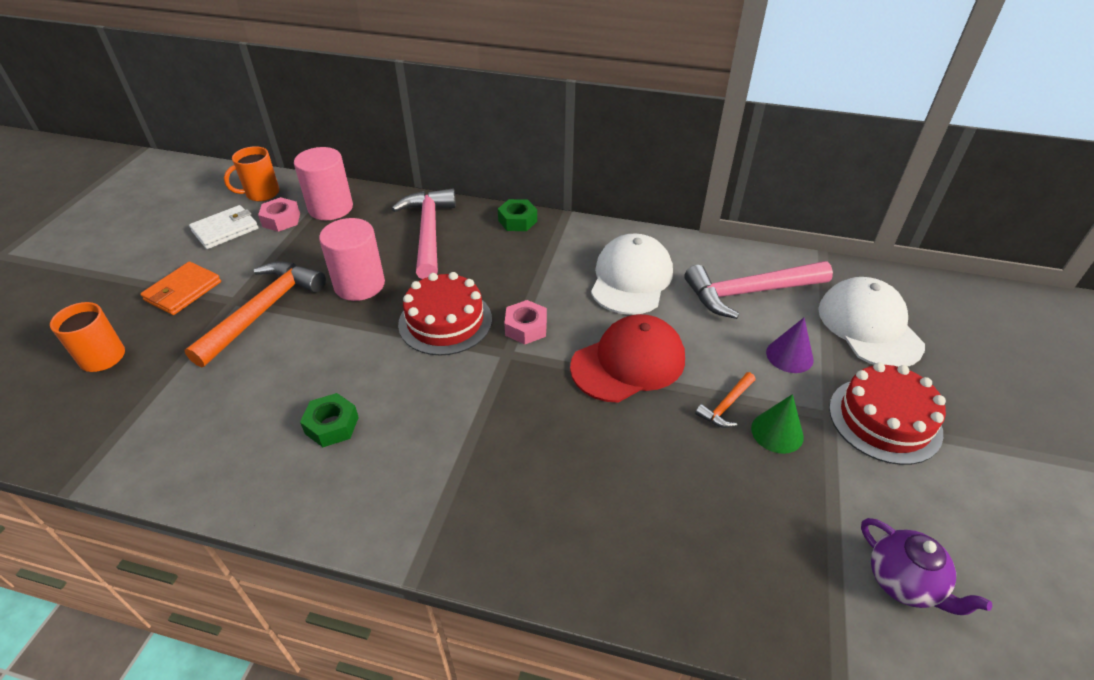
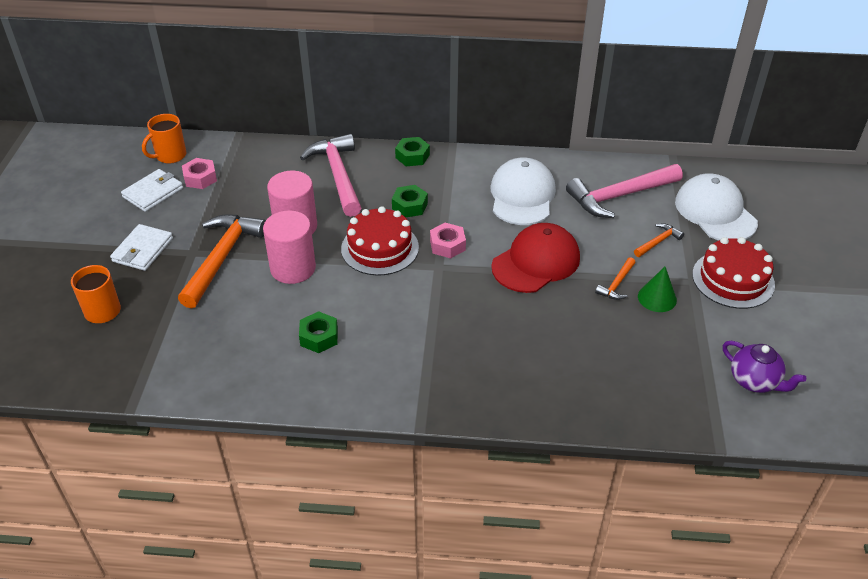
camera: 10 degrees left, 0 degrees up
orange wallet [140,262,221,315] -> white wallet [110,224,173,271]
pink cylinder [294,147,353,220] -> pink cylinder moved to [263,211,316,284]
purple cone [766,318,814,373] -> orange hammer [634,223,684,257]
none -> green nut [392,185,428,218]

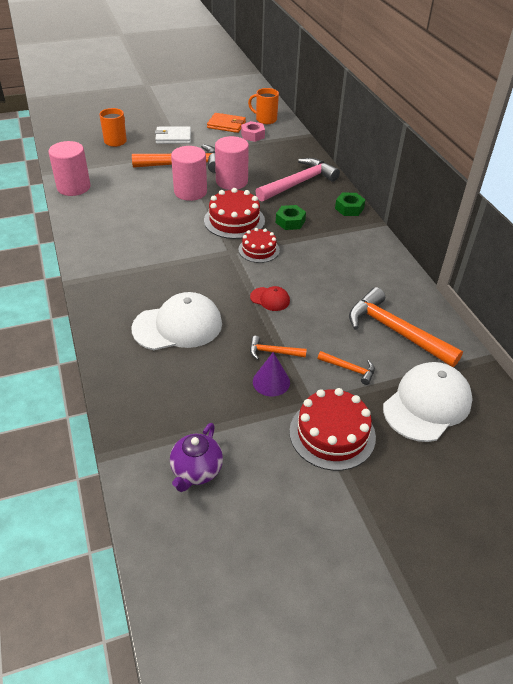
camera: 65 degrees right, 0 degrees up
white wallet [121,169,183,212] -> orange wallet [207,113,246,133]
green nut [299,311,338,353] -> none
pink nut [430,223,466,258] -> red cake [238,228,280,263]
white cap [490,158,556,225] -> white cap moved to [132,292,222,350]
red cap [491,223,580,293] -> red cap [250,286,290,311], size x0.48
pink hammer [566,164,683,218] -> orange hammer [349,287,463,367]
green cone [638,267,677,312] -> purple cone [253,352,290,396]
none -> pink cylinder [48,141,90,196]

